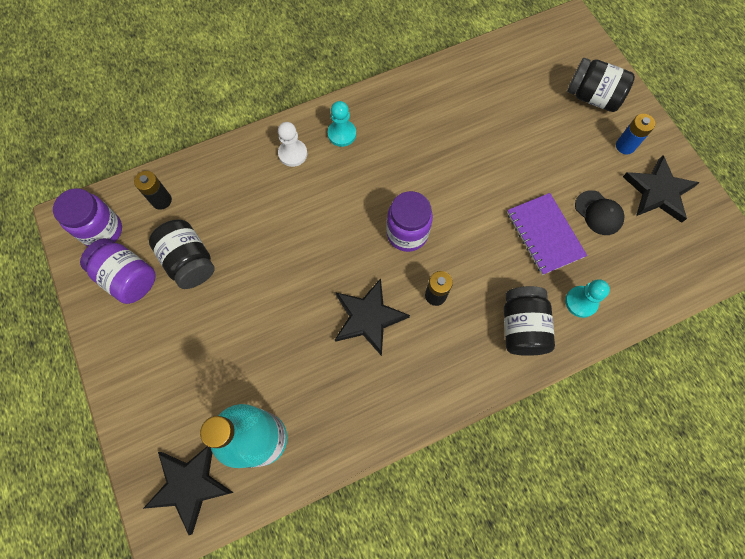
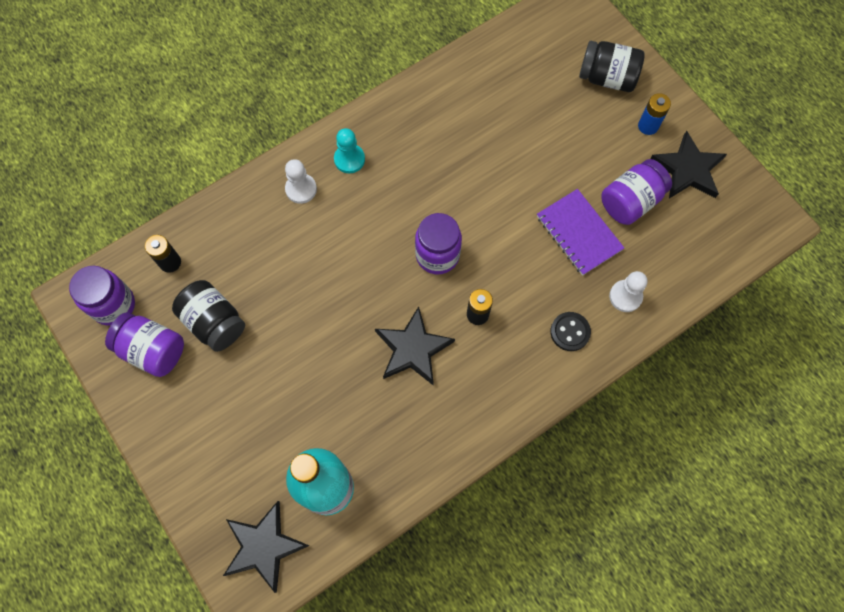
camera: 10 degrees left, 0 degrees up
black jar [504,286,555,356] -> black button [550,312,591,351]
turquoise pawn [565,279,610,318] -> white pawn [609,271,647,312]
black cap [575,190,624,235] -> purple jar [601,159,672,225]

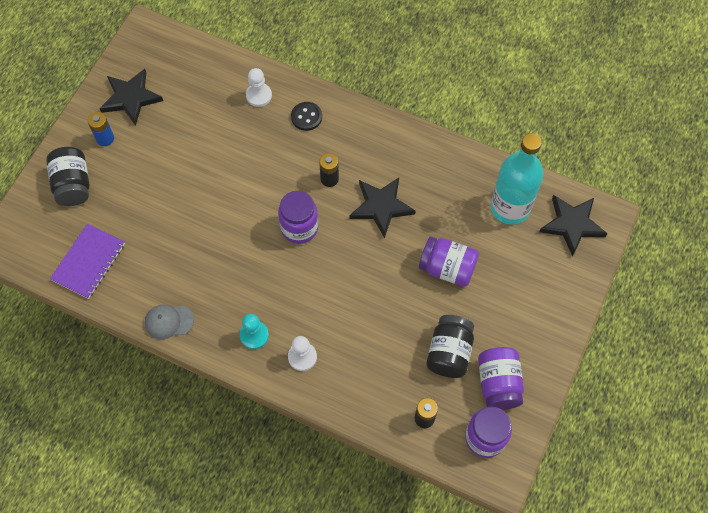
camera: 120 degrees left, 5 degrees down
purple notebook [537,189,624,276] -> purple notebook moved to [50,224,125,299]
purple jar [601,159,672,225] -> purple jar moved to [419,237,479,287]
none -> grey cap [145,305,194,340]

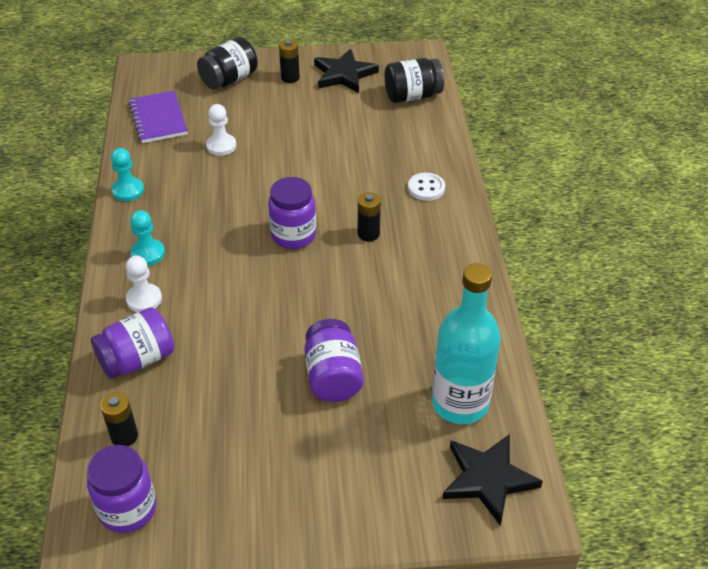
camera: 60 degrees right, 20 degrees down
purple notebook [50,224,125,299] -> purple notebook turned 75 degrees clockwise [128,91,188,143]
blue battery [88,112,114,146] -> black battery [279,39,300,83]
grey cap [145,305,194,340] -> turquoise pawn [111,148,144,201]
white pawn [246,68,272,107] -> white pawn moved to [206,104,236,156]
black button [291,102,322,131] -> white button [408,172,445,201]
black star [350,178,416,238] -> none
black jar [426,315,474,378] -> black jar moved to [385,58,444,103]
purple jar [478,347,524,410] -> purple jar moved to [91,307,174,379]

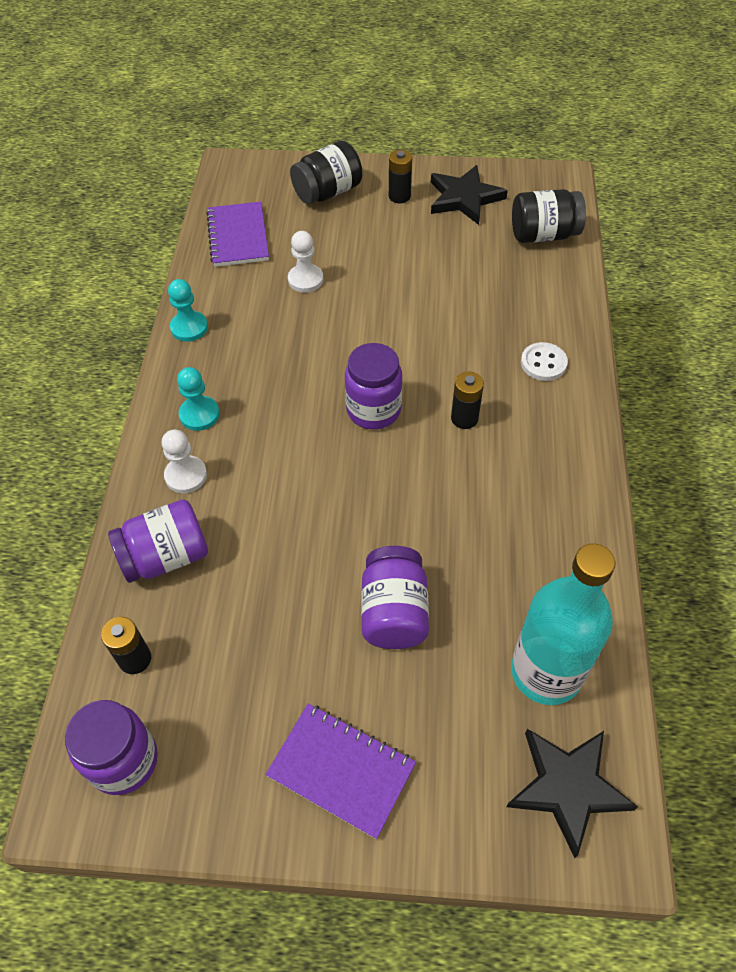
camera: 10 degrees right, 10 degrees up
none -> purple notebook [265,703,416,839]

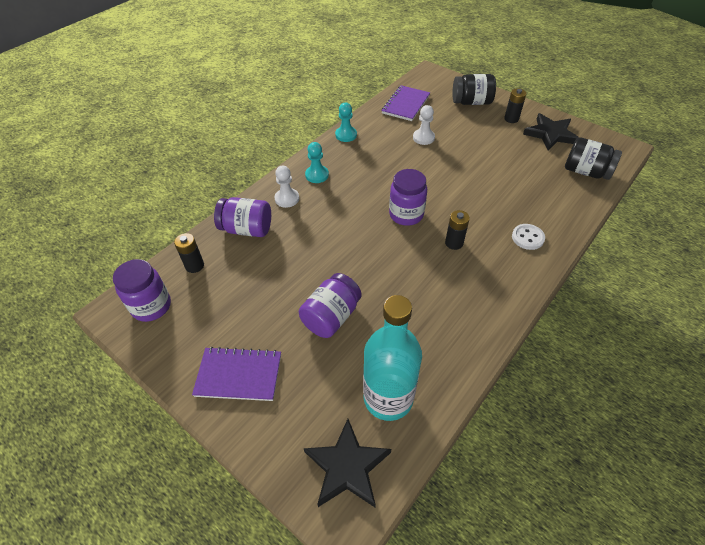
camera: 35 degrees right, 5 degrees down
purple notebook [265,703,416,839] -> purple notebook turned 60 degrees counterclockwise [192,347,281,401]

